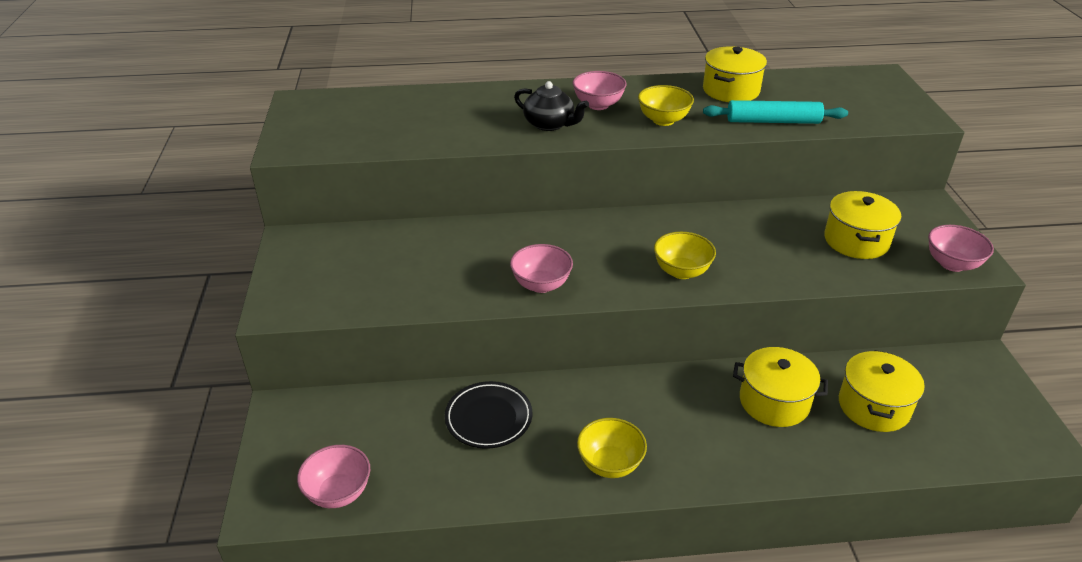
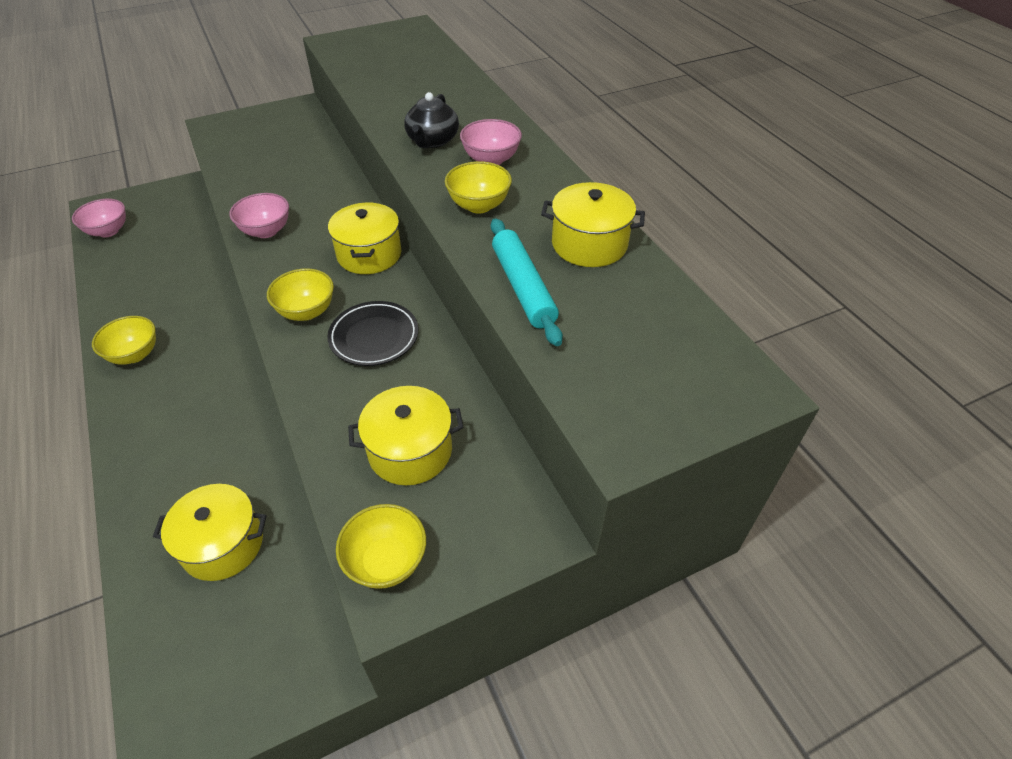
camera: 70 degrees right, 10 degrees up
black plate [445,381,532,449] -> black plate moved to [327,301,418,366]
yellow pot [733,347,828,427] -> yellow pot moved to [328,203,401,274]
pink bowl [928,225,994,272] -> yellow bowl [336,504,426,589]

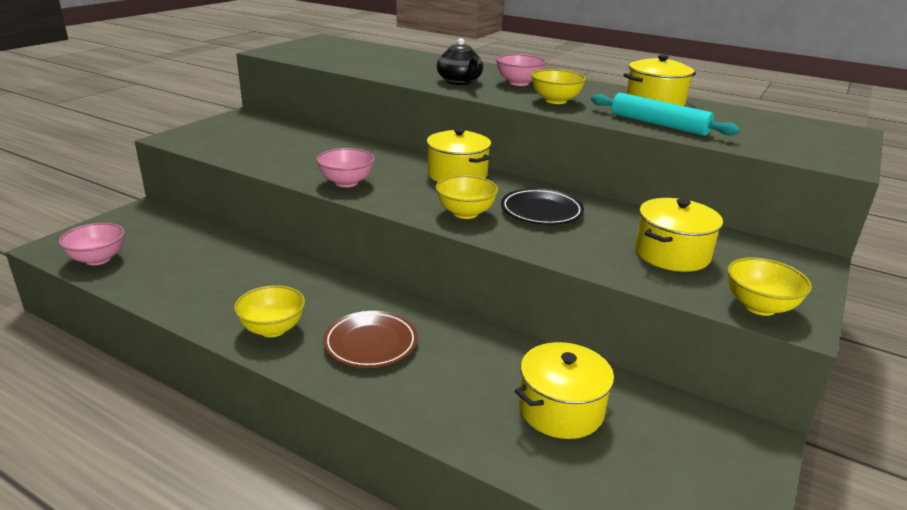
camera: 35 degrees left, 20 degrees down
none -> brown plate [323,311,418,368]

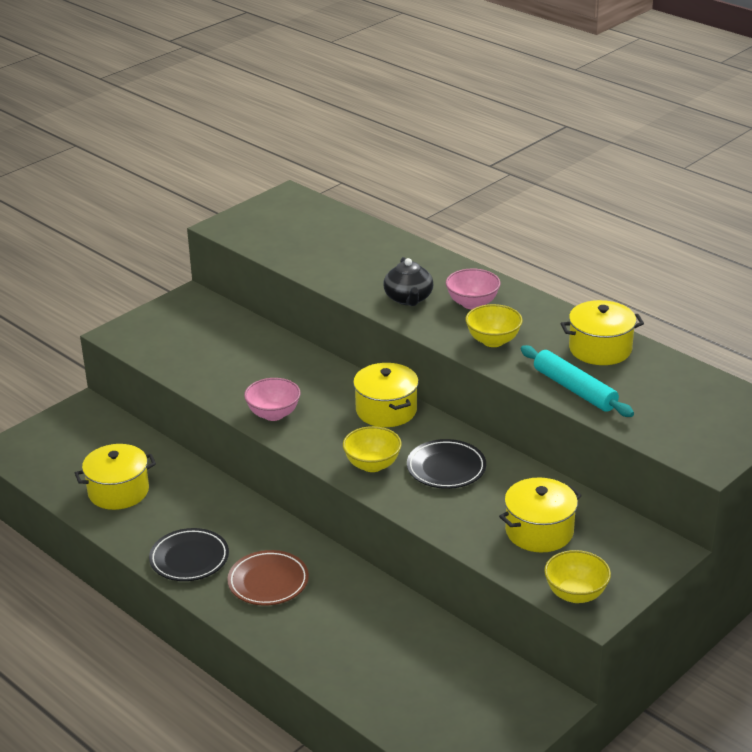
camera: 15 degrees right, 5 degrees up
pink bowl [59,223,125,265] -> none
yellow bowl [234,285,305,337] -> black plate [149,528,229,581]
yellow pot [515,342,614,439] -> yellow pot moved to [75,444,156,510]

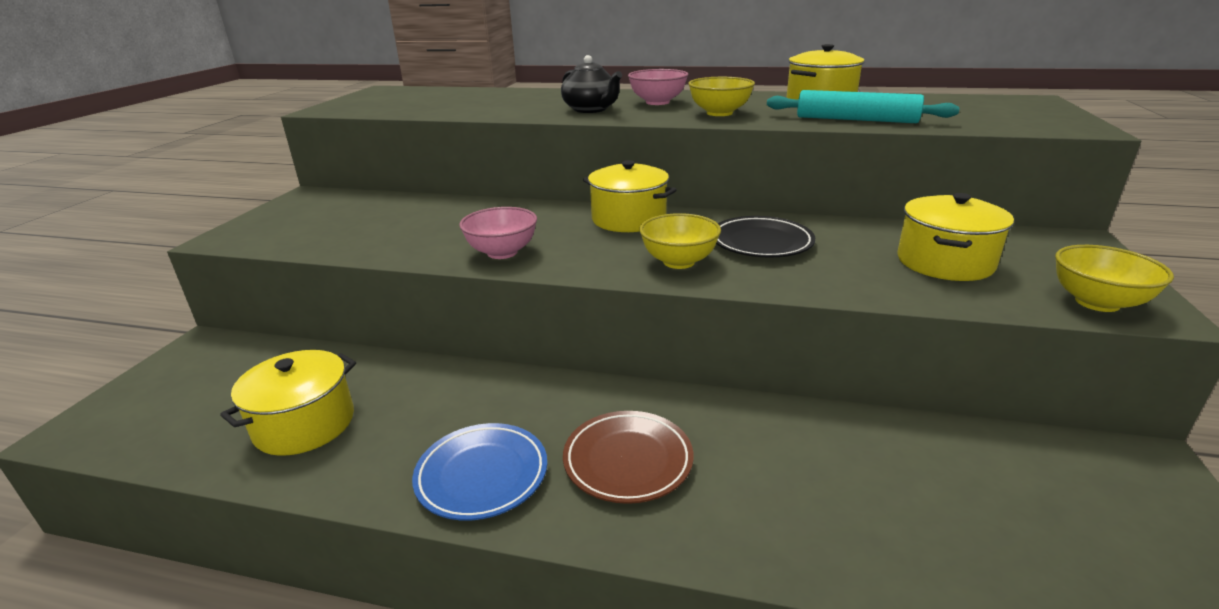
camera: 30 degrees left, 5 degrees down
black plate [149,528,229,581] -> blue plate [412,423,547,520]

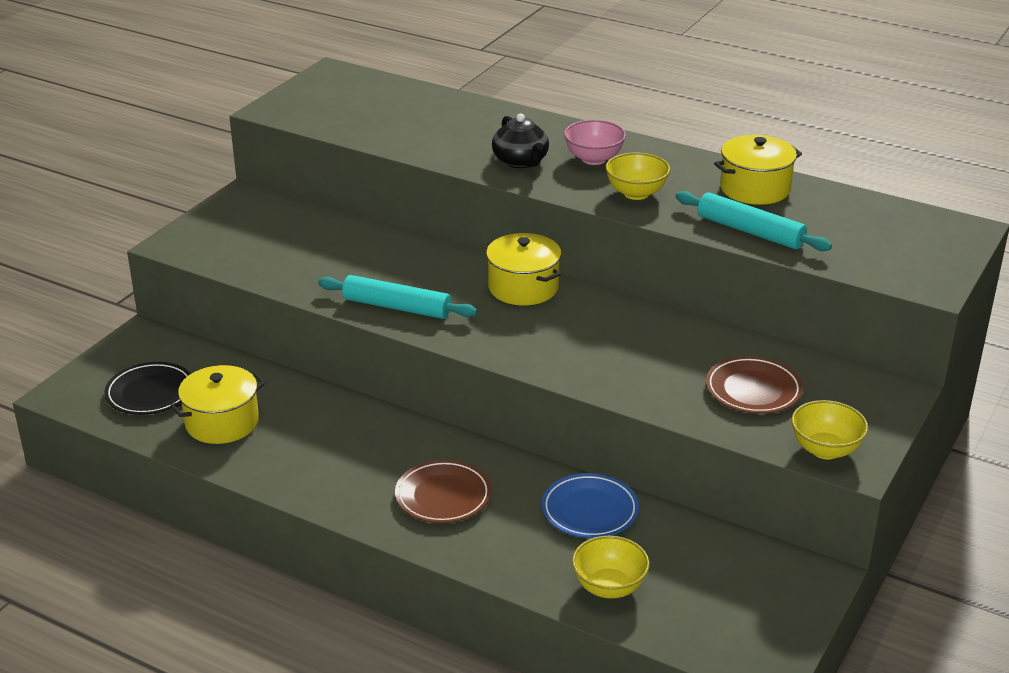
camera: 15 degrees right, 5 degrees up
blue plate [412,423,547,520] -> blue plate moved to [542,473,639,538]
pink bowl [459,207,537,259] -> turquoise rolling pin [318,275,477,319]
yellow bowl [639,213,721,269] -> yellow bowl moved to [572,536,650,599]
black plate [716,216,815,258] -> black plate moved to [104,362,191,415]
yellow pot [898,193,1014,281] -> brown plate [706,356,803,414]

